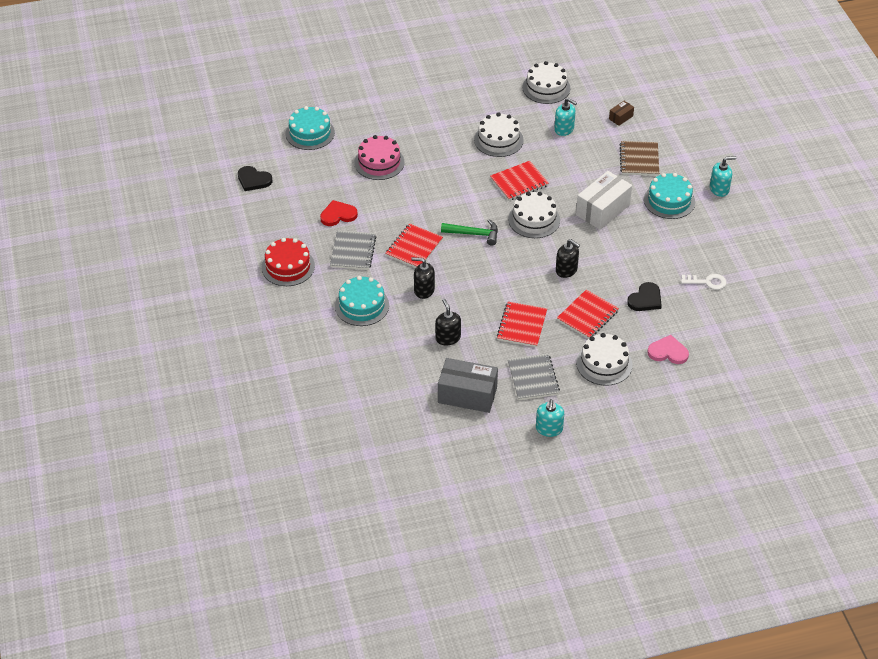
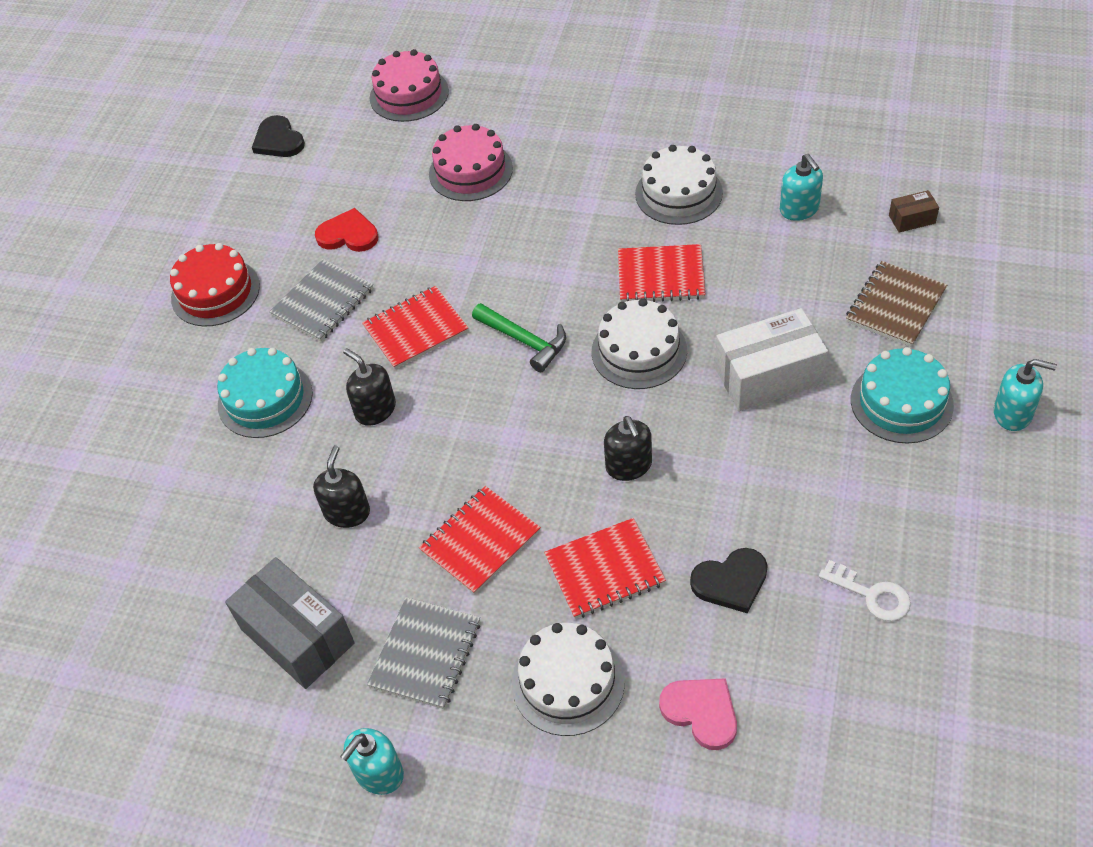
camera: 35 degrees right, 5 degrees up
turquoise cake [286,106,335,150] -> pink cake [370,49,449,122]
white cake [522,61,570,104] -> none

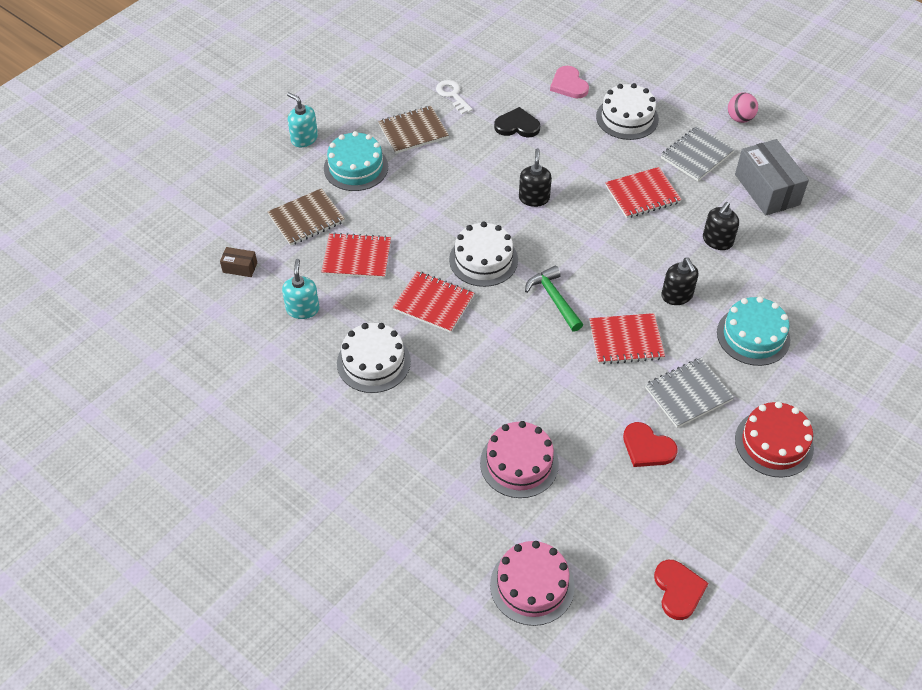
camera: 160 degrees left, 0 degrees up
black heart [252,115,305,157] -> red heart [654,560,709,620]
turquoise soap dispenser [340,728,404,795] -> pink ball [728,92,758,123]
red notebook [544,518,666,619] -> red notebook moved to [321,233,391,279]
white box [715,308,828,411] -> none
none -> brown notebook [378,106,449,154]

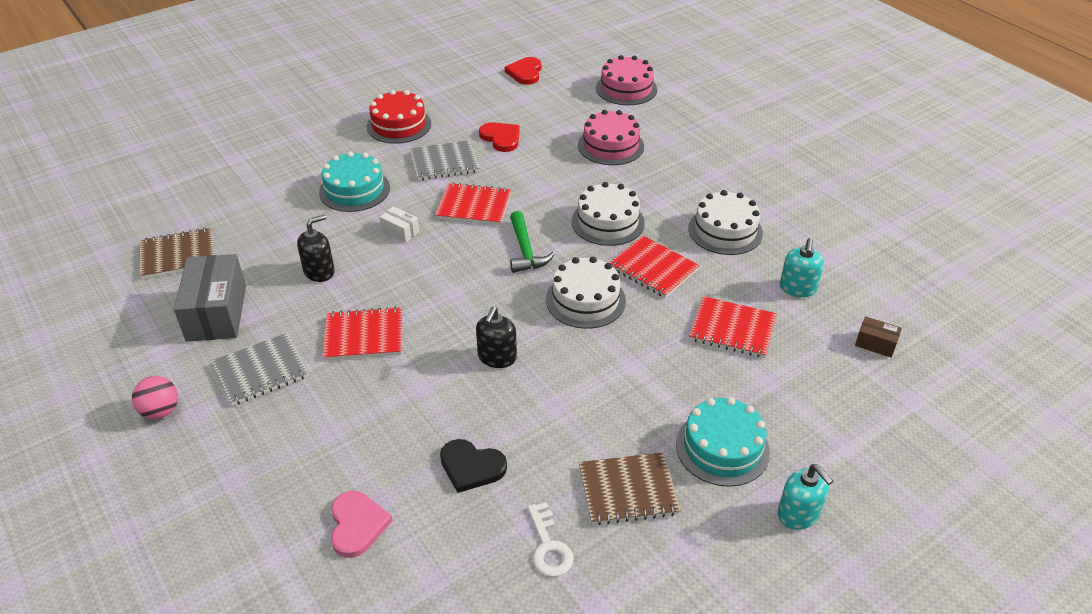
camera: 165 degrees left, 10 degrees down
brown notebook [267,188,345,246] -> brown notebook moved to [140,227,214,279]
white cake [596,83,659,140] -> white cake moved to [571,182,645,246]
black soap dispenser [661,258,698,305] -> white box [379,206,419,243]

